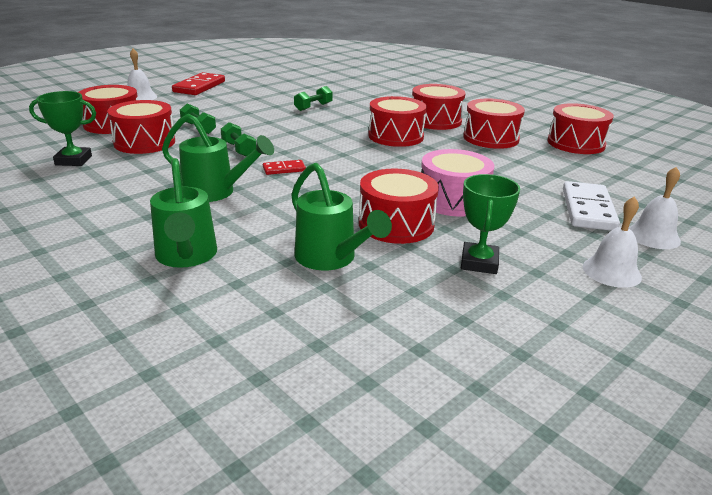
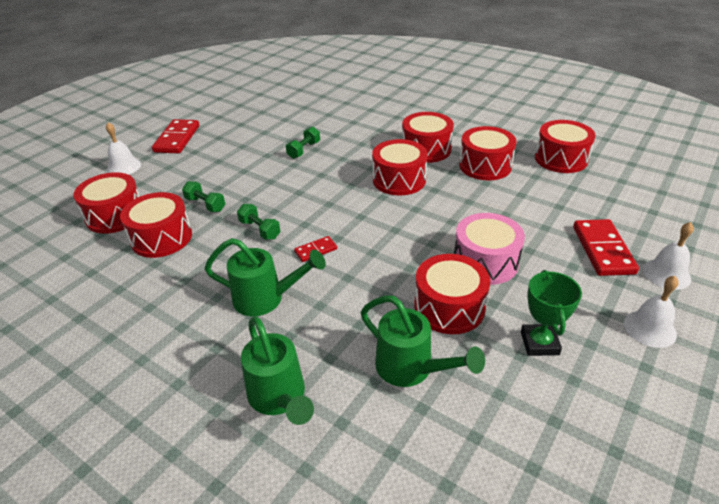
camera: 10 degrees left, 10 degrees up
green trophy [29,91,96,166] -> none
white domino [563,181,620,231] -> red domino [573,219,639,276]

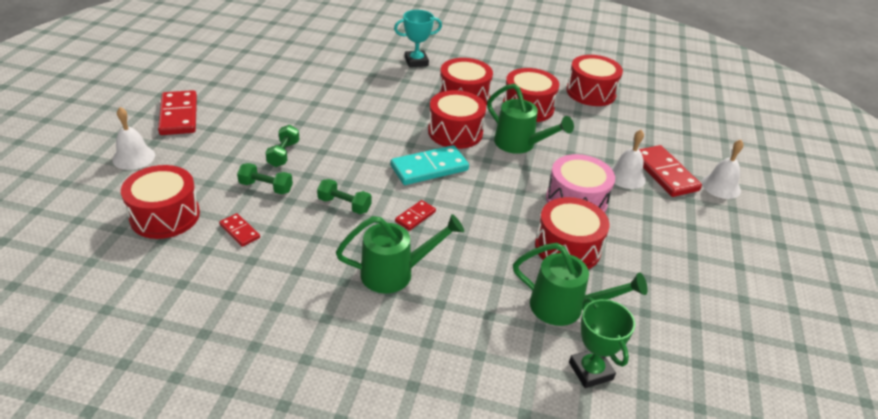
camera: 25 degrees left, 0 degrees up
red drum [120,192,192,258] -> red domino [219,213,260,247]
green watering can [241,316,314,425] -> green watering can moved to [487,84,574,154]
green dumbbell [286,127,320,159] -> green dumbbell moved to [265,125,299,167]
green trophy [521,270,582,356] -> green trophy moved to [569,298,635,388]
white bell [624,276,679,348] -> white bell moved to [611,130,646,189]
none -> turquoise domino [391,145,469,185]
none -> turquoise trophy [394,10,442,67]

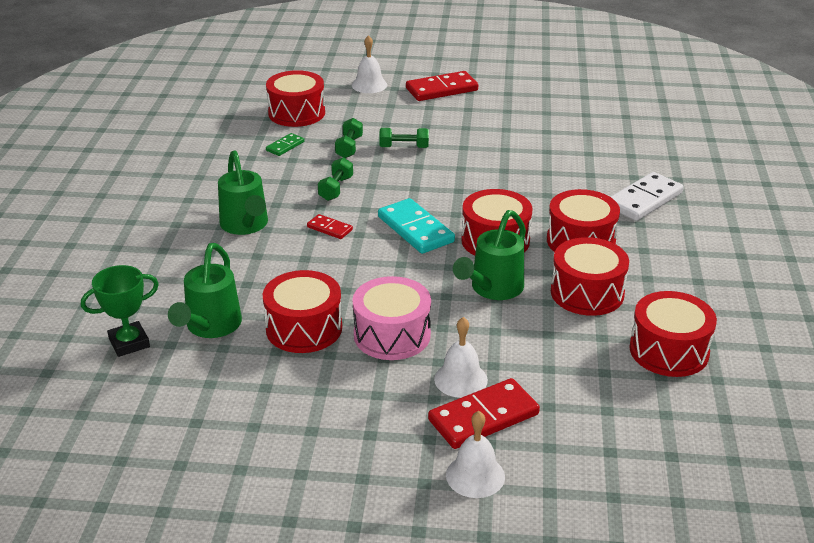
camera: 85 degrees right, 5 degrees down
red domino [219,213,260,247] -> green domino [266,133,304,156]
turquoise trophy [394,10,442,67] -> white domino [611,172,684,221]

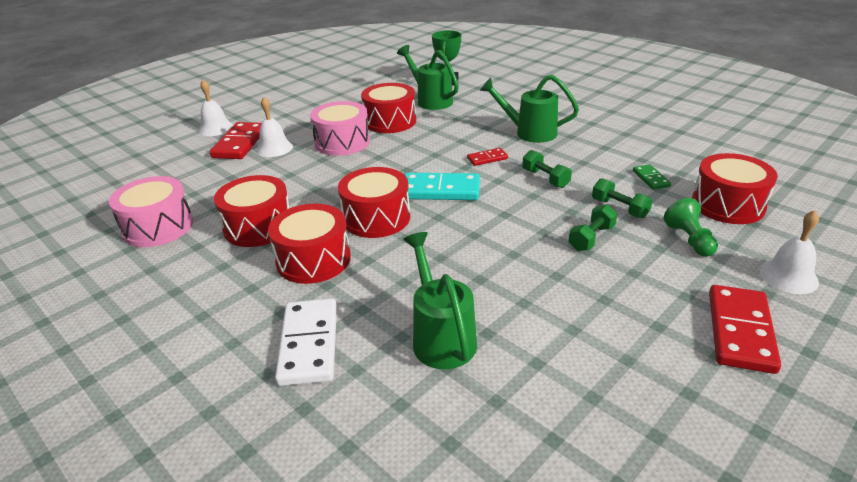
camera: 130 degrees right, 0 degrees up
green watering can [453,210,526,300] -> green watering can moved to [403,232,477,369]
red drum [629,291,717,377] -> pink drum [109,176,193,247]
none -> green pawn [664,198,718,257]

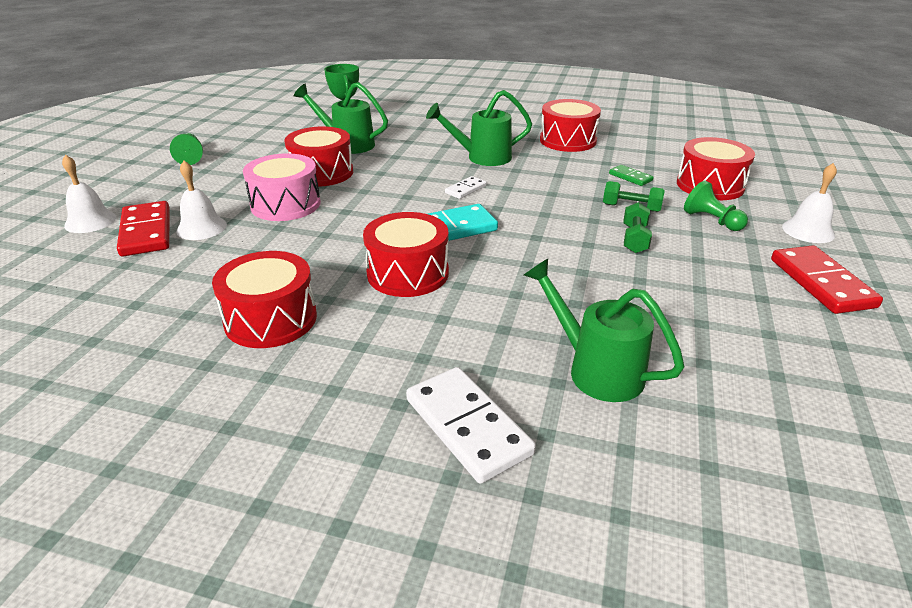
camera: 30 degrees left, 0 degrees up
pink drum [109,176,193,247] -> none
red drum [268,204,351,284] -> red drum moved to [540,99,601,152]
red domino [467,148,508,166] -> white domino [445,176,487,199]
green dumbbell [522,150,572,188] -> none
none -> green pawn [170,133,203,165]

